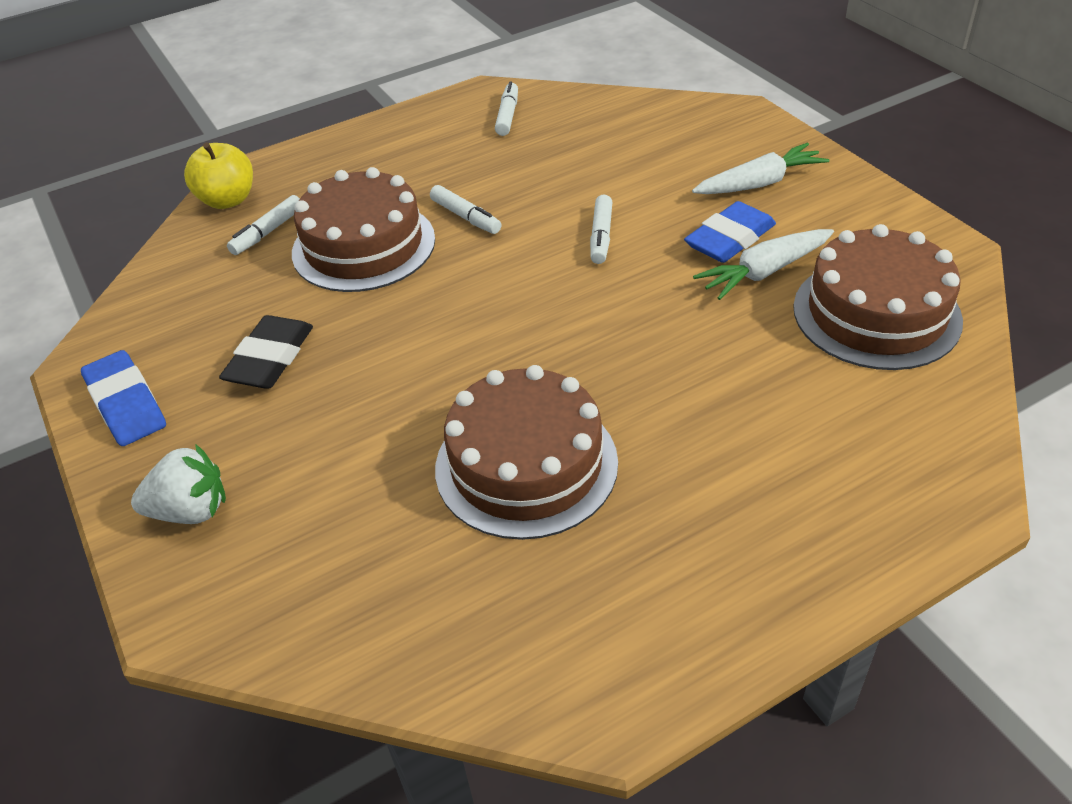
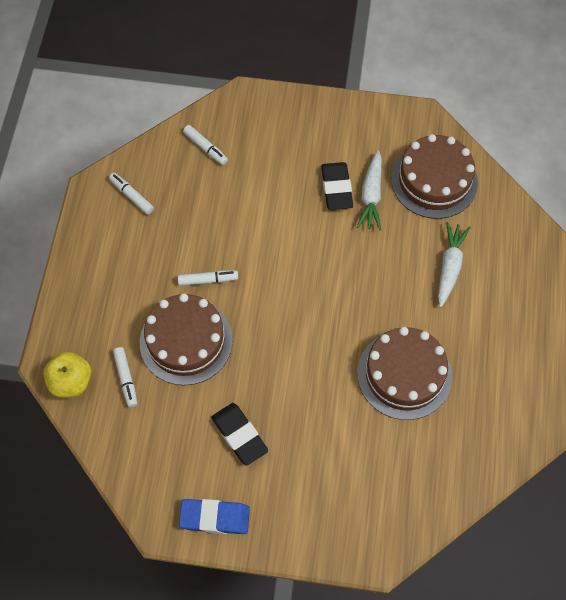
camera: 55 degrees left, 20 degrees up
white strawberry [131,444,226,524] -> none
white marker [590,194,612,264] -> white marker moved to [183,125,228,165]
blue eraser [684,201,776,263] -> black eraser [321,162,353,210]
white carrot [692,143,829,194] -> white carrot moved to [438,222,471,307]

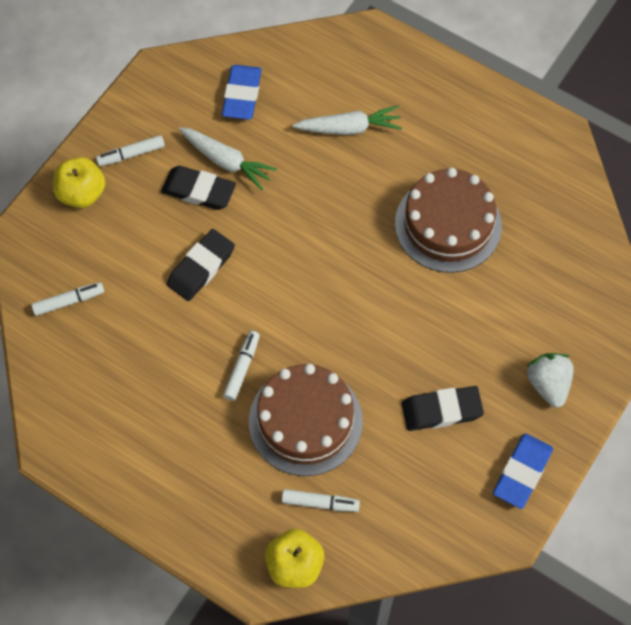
camera: 65 degrees left, 0 degrees up
white marker [109,173,154,215] -> white marker moved to [96,135,165,166]
brown cake [391,134,478,219] -> blue eraser [222,65,262,120]
white carrot [438,222,471,307] -> white carrot turned 135 degrees clockwise [293,106,402,135]
none -> yellow apple [53,157,105,208]
none -> black eraser [167,229,235,301]
none -> white strawberry [527,353,574,408]

